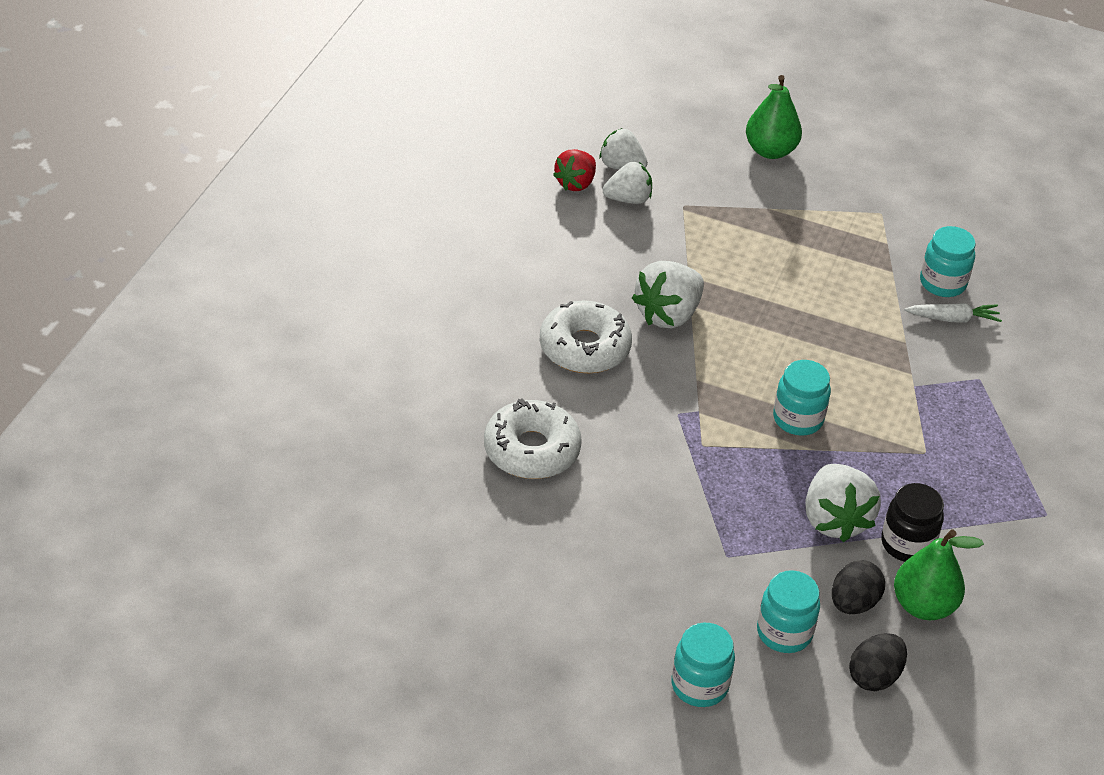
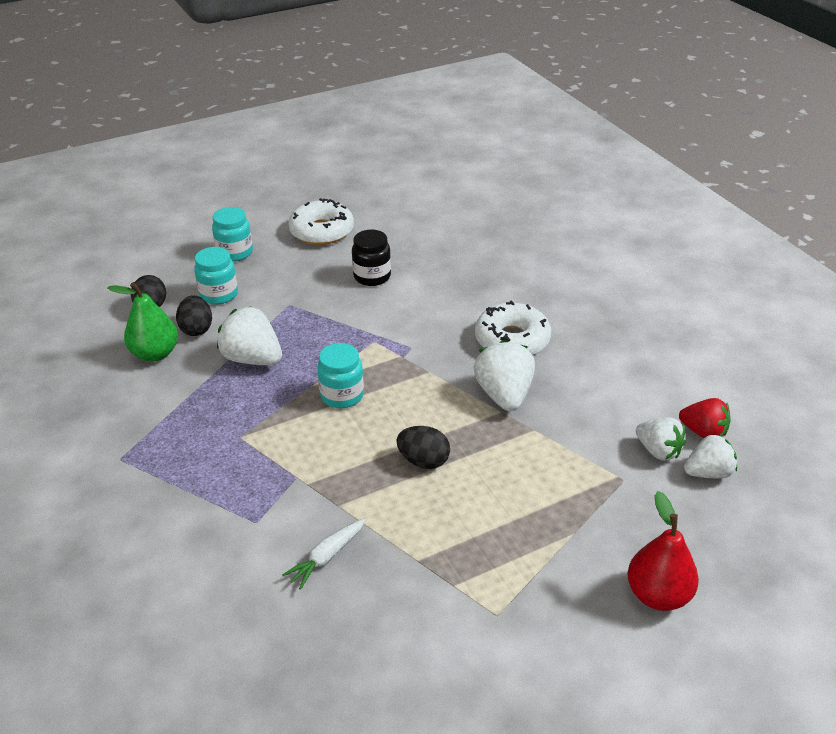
camera: 135 degrees right, 5 degrees down
white donut [484,399,582,479] -> white donut moved to [288,198,354,245]
red strawberry [553,149,596,191] -> red strawberry turned 135 degrees clockwise [679,398,730,438]
white strawberry [602,162,652,204] -> white strawberry turned 75 degrees counterclockwise [636,417,686,461]
green pear [746,75,802,159] -> red pear [627,491,699,611]
black jar [881,483,944,562] -> black jar moved to [352,230,391,286]
turquoise jar [920,226,976,297] -> none
none -> black egg [396,426,450,469]

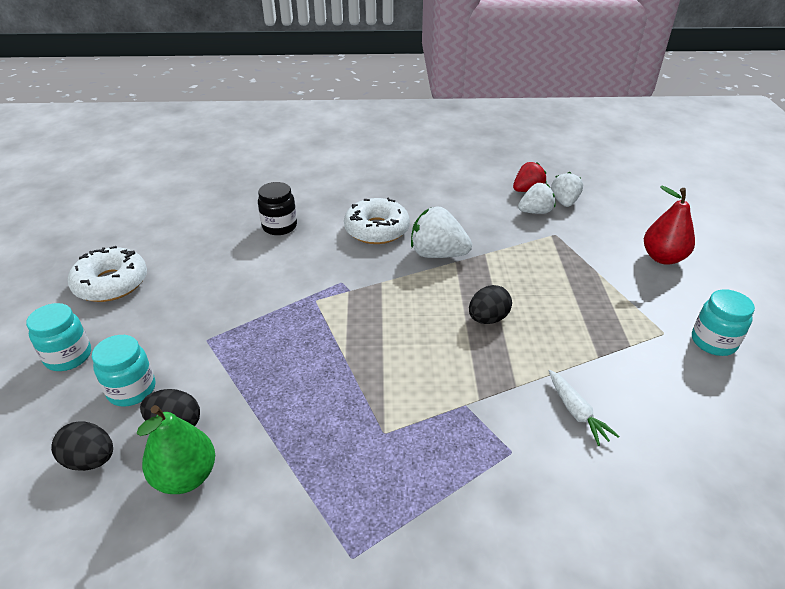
camera: 65 degrees left, 0 degrees up
white strawberry [217,306,282,365] -> none
turquoise jar [317,343,364,408] -> turquoise jar moved to [692,289,755,356]
black jar [352,230,391,286] -> black jar moved to [258,182,297,235]

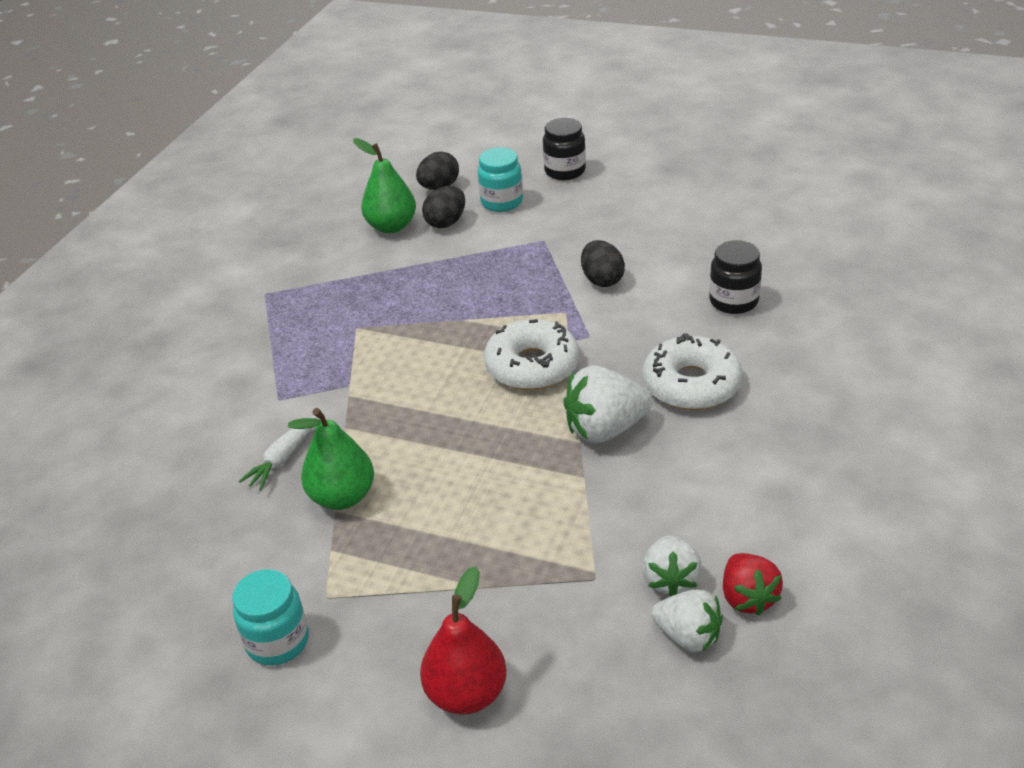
camera: 115 degrees right, 0 degrees up
turquoise jar [26,303,91,371] -> black jar [543,118,586,180]
white donut [68,246,147,302] -> white donut moved to [484,319,579,390]
white strawberry [411,207,472,258] -> white strawberry turned 150 degrees counterclockwise [564,365,652,443]
black egg [469,285,512,324] -> black egg moved to [581,240,625,287]
white carrot [549,370,619,446] -> white carrot turned 60 degrees counterclockwise [239,416,316,490]
none -> green pear [288,408,374,510]

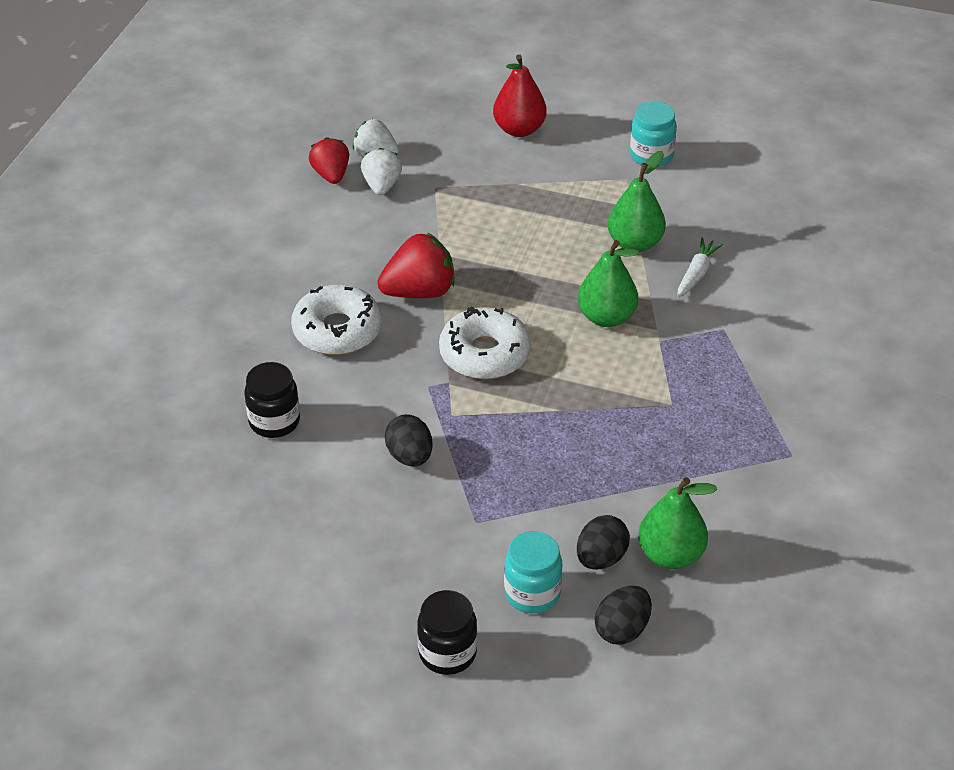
camera: 175 degrees right, 5 degrees up
white strawberry [564,365,652,443] -> red strawberry [377,233,455,298]
none -> green pear [578,240,639,327]

